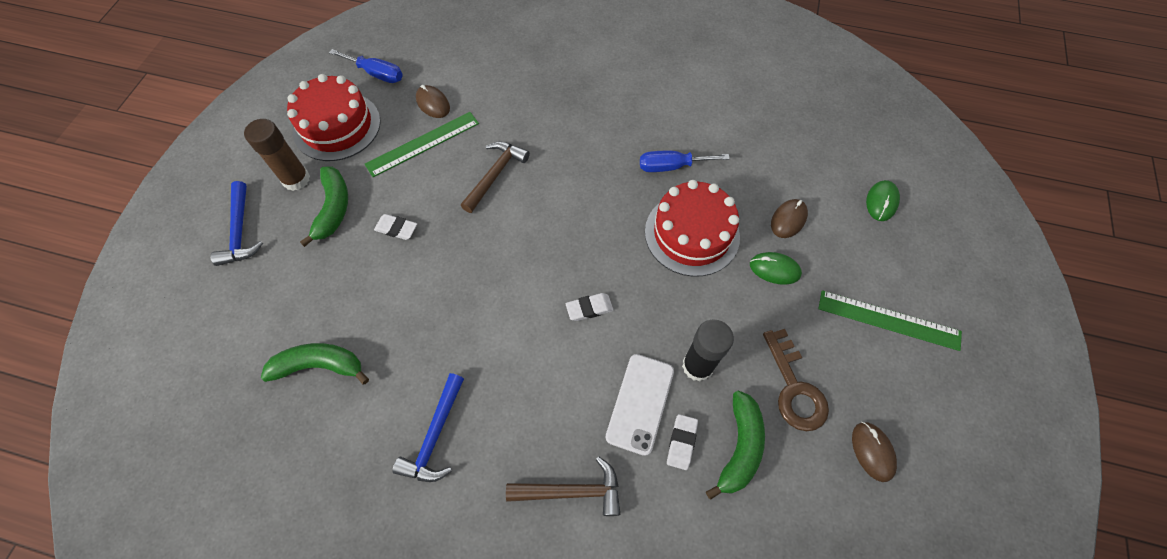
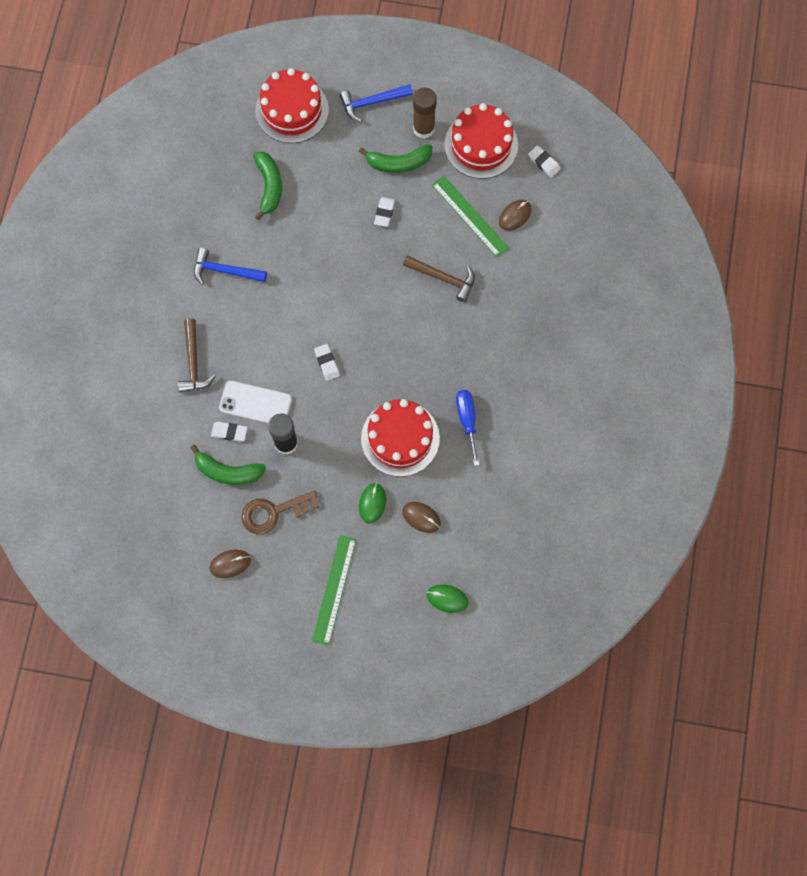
camera: 85 degrees right, 10 degrees up
blue screwdriver [329,49,403,83] -> white eraser [528,145,561,177]
none -> red cake [255,68,329,143]

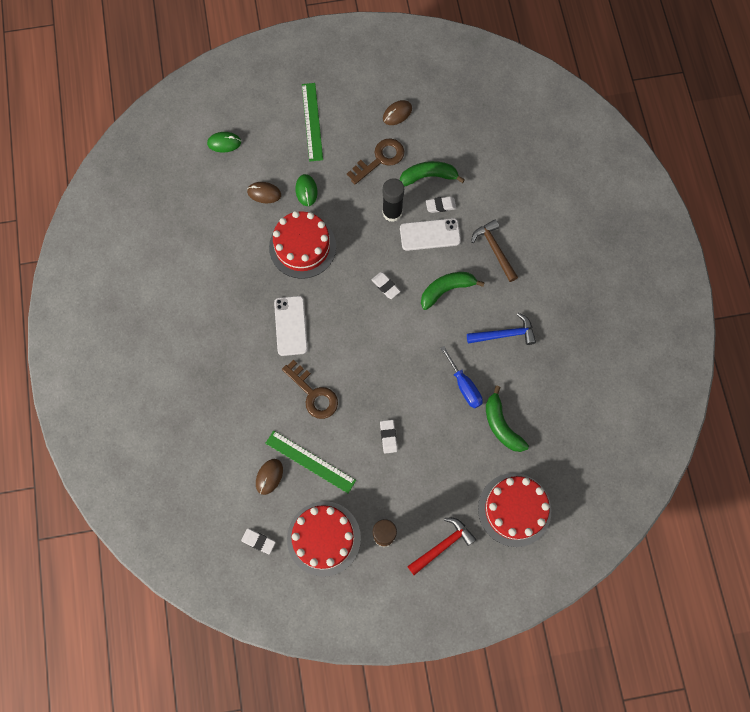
camera: 160 degrees right, 0 degrees up
blue hammer [340,84,413,122] -> red hammer [407,518,476,575]
green banana [359,144,432,173] -> green banana moved to [421,272,485,310]
brown hammer [403,255,475,302] -> brown key [282,360,338,419]
blue screwdriver [456,390,480,466] -> blue screwdriver moved to [440,346,483,408]
none -> white phone [274,296,308,356]

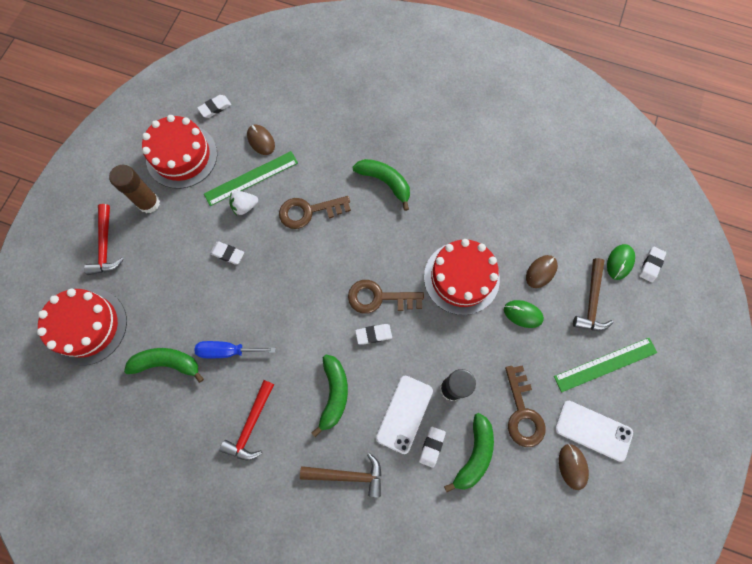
camera: 120 degrees right, 0 degrees up
white phone [274,296,308,356] -> white phone moved to [555,401,633,462]
green ruler [302,83,323,162] -> green ruler turned 45 degrees counterclockwise [554,338,657,392]
blue hammer [467,313,536,345] -> red hammer [219,380,274,460]
none -> white strawberry [230,191,258,216]
none -> brown key [348,280,424,314]
none -> green banana [353,159,410,211]
none -> brown hammer [573,258,614,331]
none -> white eraser [639,247,666,282]

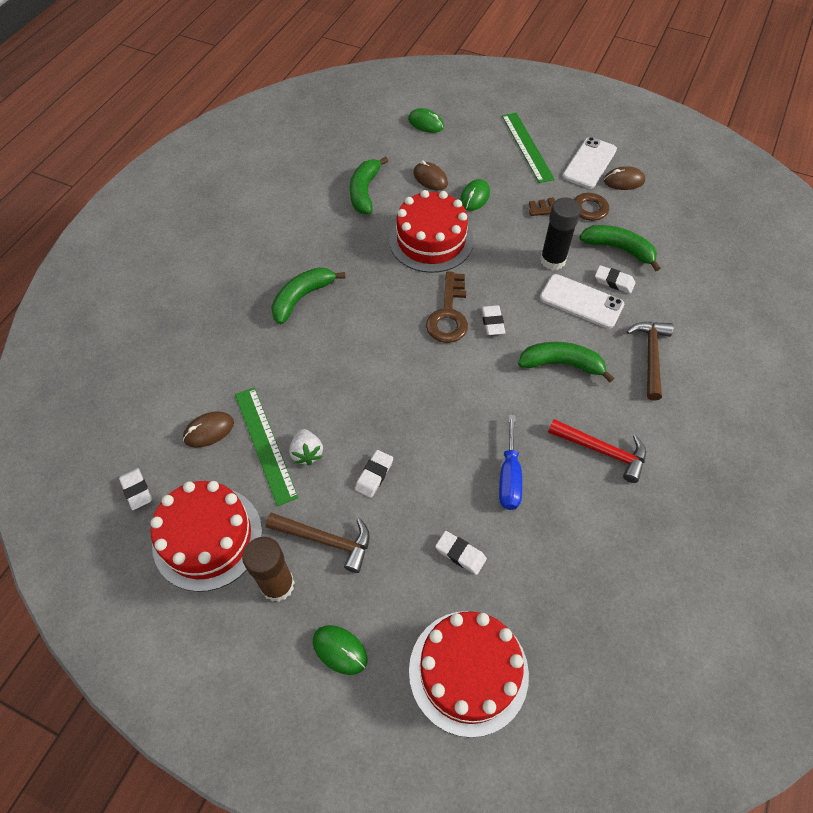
camera: 85 degrees left, 15 degrees down
red hammer [84,204,124,275] -> green mouse [313,625,368,675]
green banana [124,348,204,383] -> green banana moved to [350,157,388,214]
brown key [279,196,351,229] -> none
brown hammer [573,258,614,331] -> brown hammer moved to [266,513,370,573]
white eraser [639,247,666,282] -> white eraser moved to [435,531,487,575]

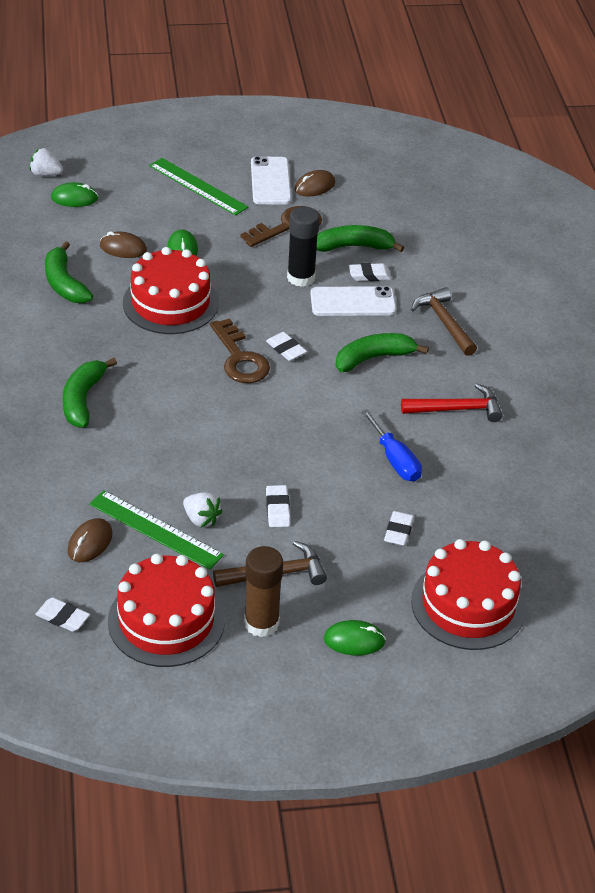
camera: 35 degrees left, 15 degrees down
white eraser [435,531,487,575] -> white eraser turned 75 degrees counterclockwise [384,511,414,546]
none -> white strawberry [29,148,63,176]

